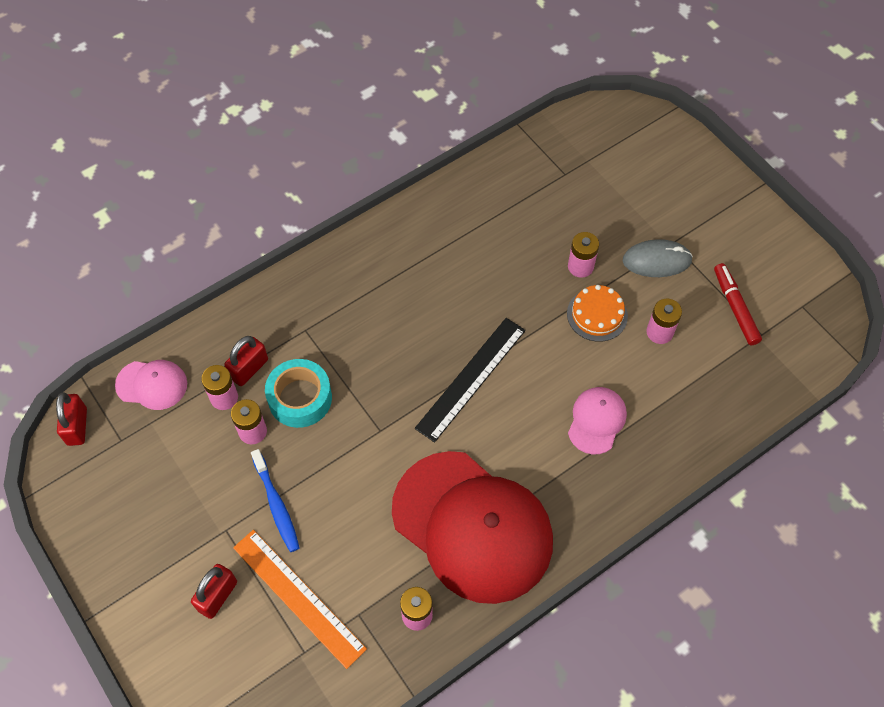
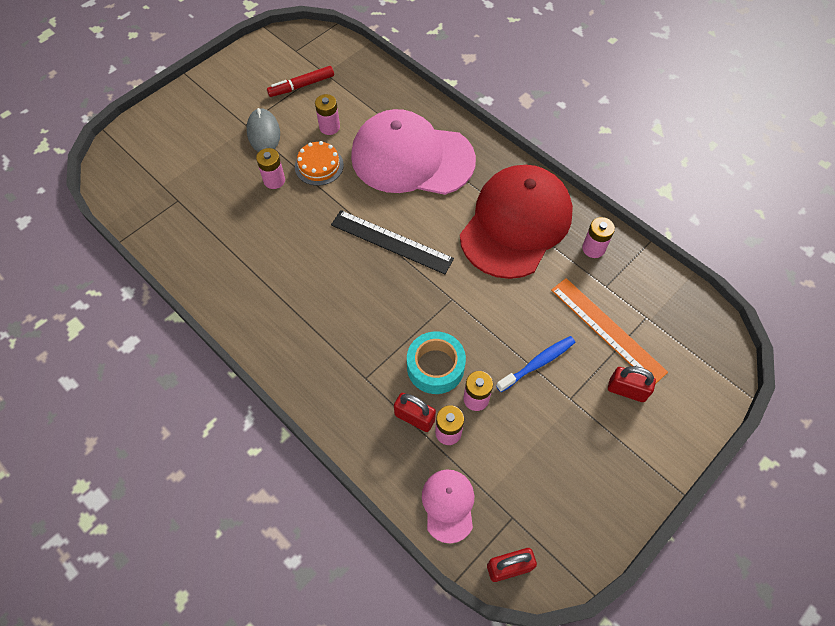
camera: 100 degrees left, 0 degrees up
orange ruler [233,530,367,669] -> orange ruler turned 75 degrees counterclockwise [551,278,668,384]
pink cap [568,387,627,454] -> pink cap [351,109,476,195], size x2.25

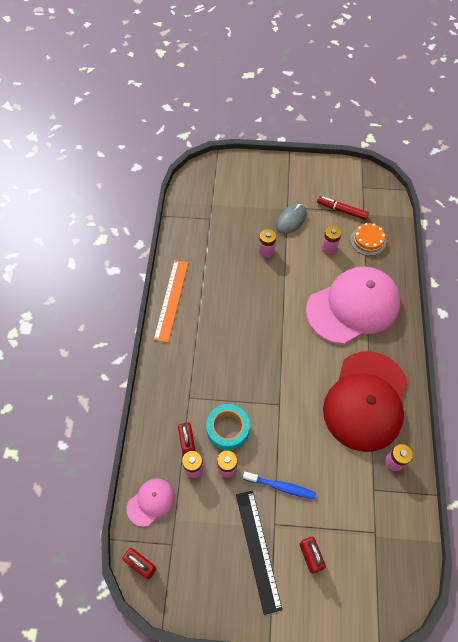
camera: 50 degrees right, 0 degrees up
orange cake [295,141,344,186] -> orange cake moved to [350,223,386,256]
black ruler [331,210,454,274] -> black ruler moved to [236,491,282,615]
pink cap [351,109,476,195] -> pink cap turned 90 degrees clockwise [306,266,400,344]
red cap [460,165,573,279] -> red cap turned 120 degrees clockwise [323,351,407,452]
orange ruler [551,278,668,384] -> orange ruler moved to [154,260,189,343]

